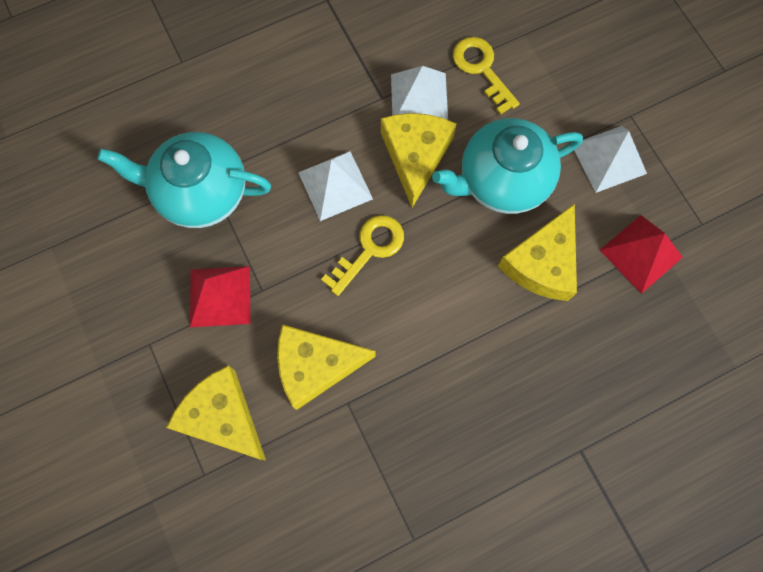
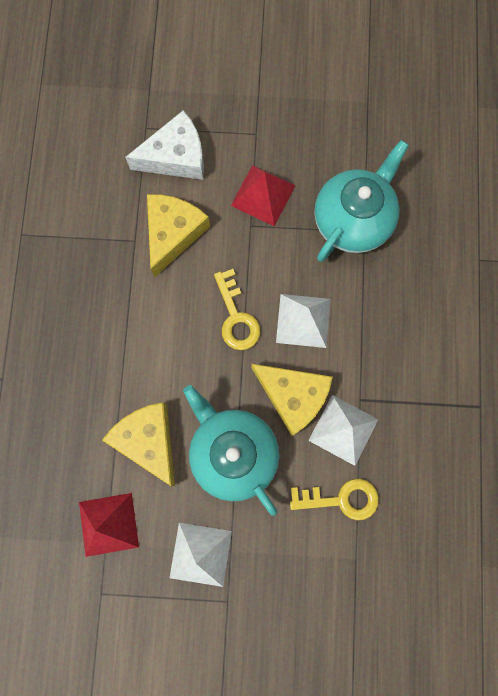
camera: 120 degrees right, 5 degrees up
yellow cheese [166,366,266,461] -> white cheese [125,110,204,180]
turquoise teapot [432,118,583,214] -> turquoise teapot turned 45 degrees counterclockwise [183,385,279,516]

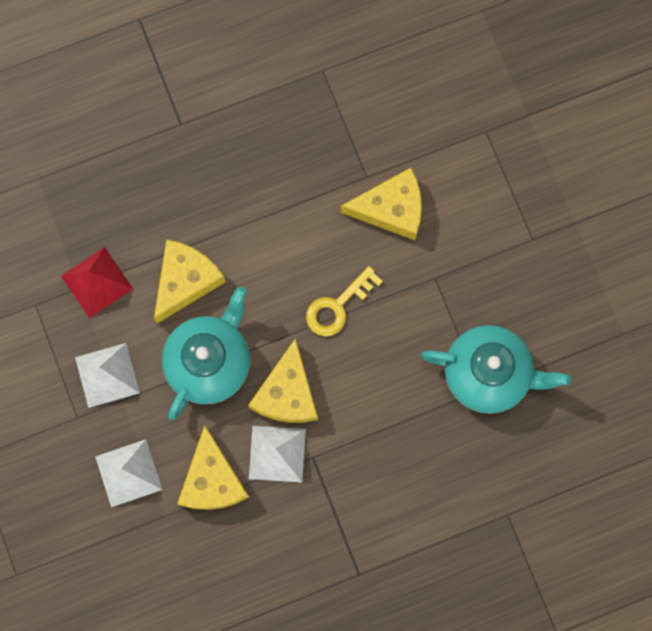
camera: 65 degrees right, 0 degrees up
white cheese [125,110,204,180] -> none
red pyramid [231,165,296,226] -> none
white pyramid [276,294,331,348] -> white pyramid moved to [95,439,162,507]
yellow key [290,478,379,520] -> yellow cheese [177,425,249,510]

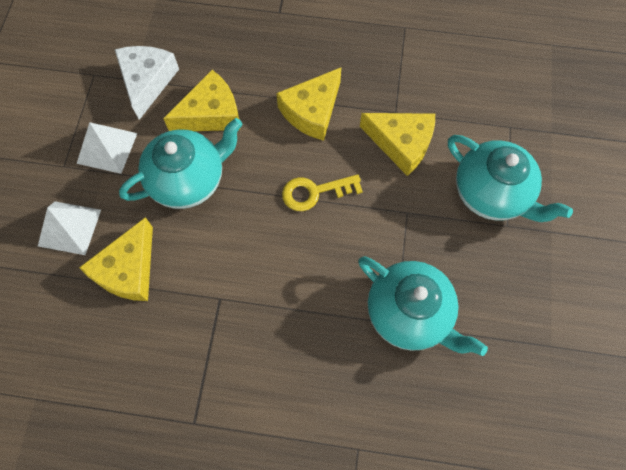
camera: 30 degrees right, 10 degrees down
red pyramid [61,247,133,318] -> white cheese [114,46,179,120]
yellow cheese [248,338,318,423] -> yellow cheese moved to [276,68,341,141]
white pyramid [249,426,306,482] -> none
none -> turquoise teapot [448,135,573,222]

